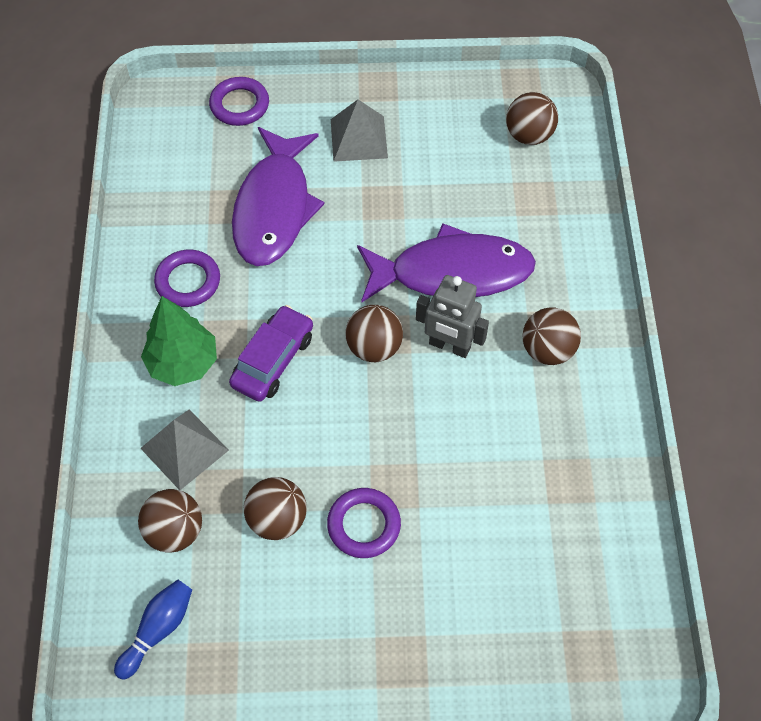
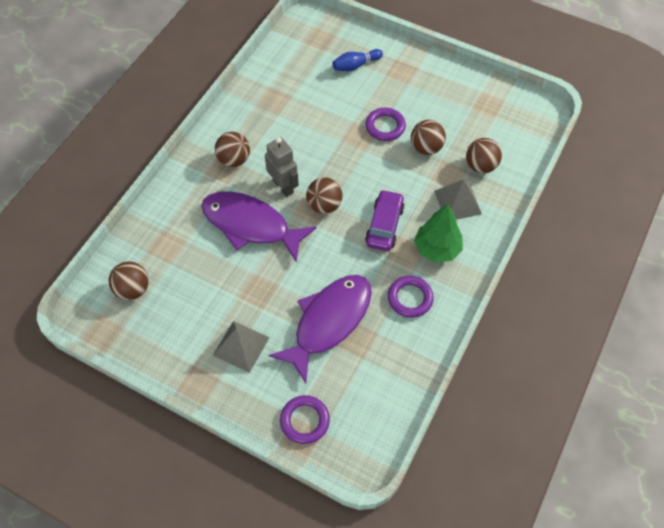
camera: 150 degrees left, 0 degrees up
blue bowling pin [114,579,192,680] -> blue bowling pin moved to [332,49,383,71]
purple car [229,305,313,402] -> purple car turned 135 degrees clockwise [365,189,405,251]

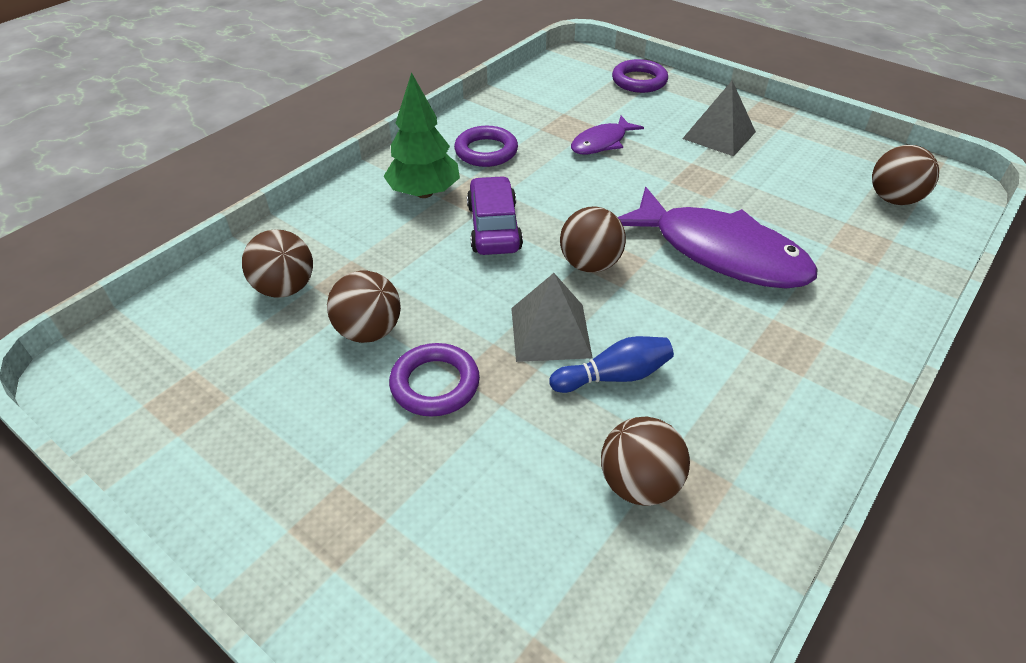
camera: 170 degrees left, 15 degrees down
brown ball [215,132,250,167] -> brown ball moved to [601,417,690,506]
grey robot [265,137,299,197] -> none
purple fish [268,275,372,383] -> purple fish [571,116,644,155], size x0.51
blue bowling pin [332,49,383,71] -> blue bowling pin moved to [549,336,674,393]
purple car [365,189,405,251] -> purple car turned 150 degrees clockwise [467,176,523,255]
grey pyramid [434,179,482,220] -> grey pyramid moved to [511,273,593,362]

